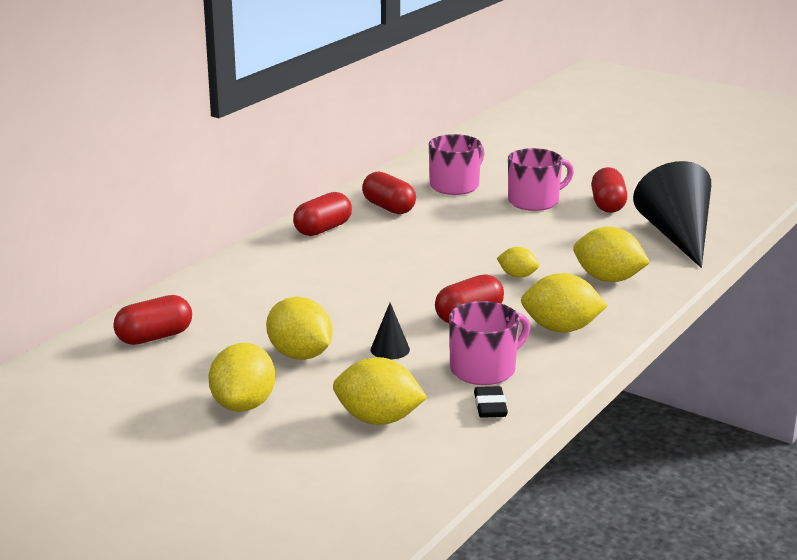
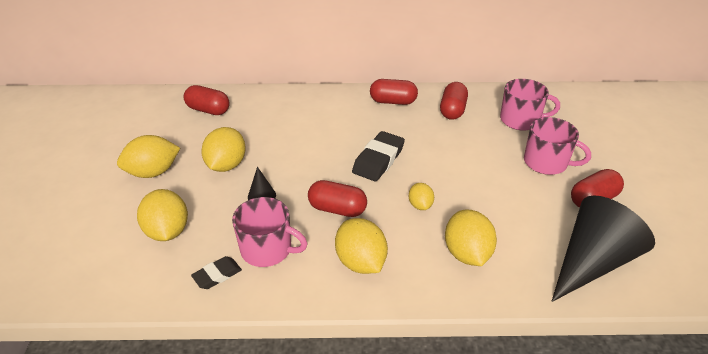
camera: 55 degrees right, 15 degrees up
none -> black eraser [352,131,405,181]

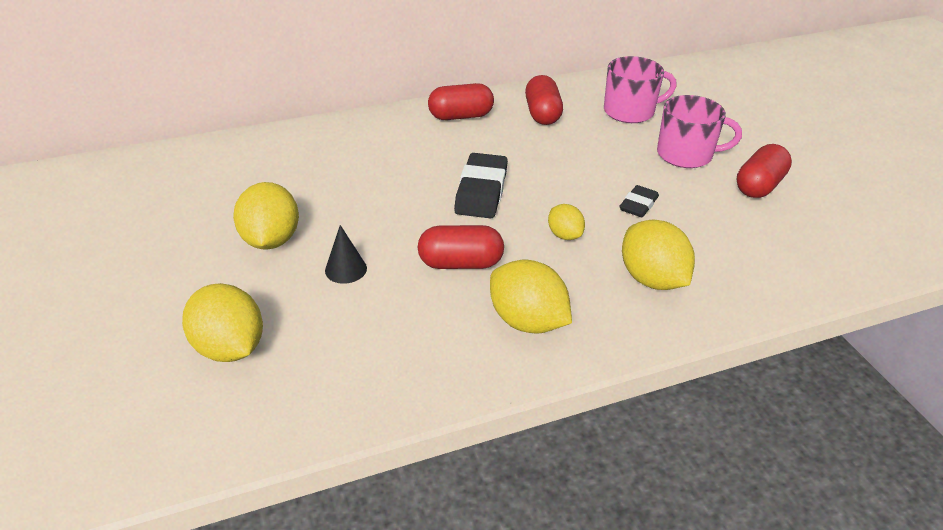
camera: 20 degrees left, 0 degrees up
yellow lemon [117,135,180,178] -> none
red capsule [184,85,230,115] -> none
black eraser [191,256,242,289] -> black eraser moved to [619,185,659,217]
pink mug [232,197,307,267] -> none
black cone [552,195,655,302] -> none

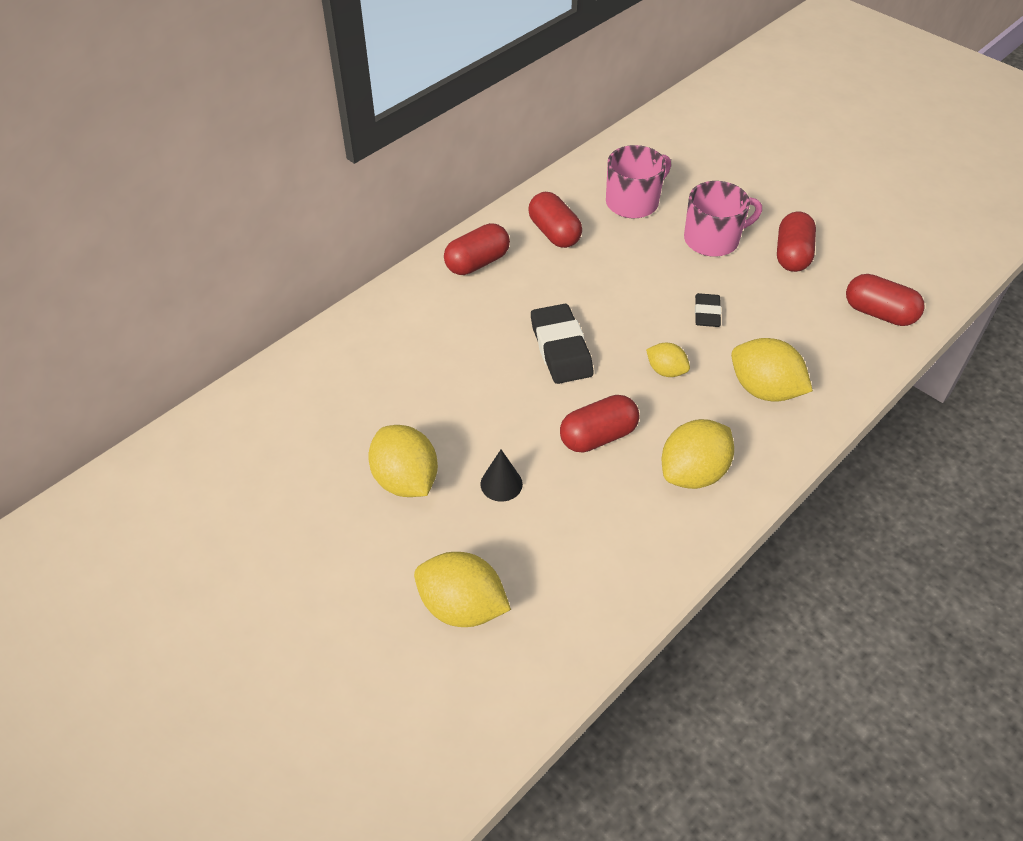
camera: 25 degrees left, 10 degrees up
yellow lemon [490,260,572,334] -> yellow lemon turned 60 degrees counterclockwise [662,419,734,489]
none -> red capsule [846,274,925,326]

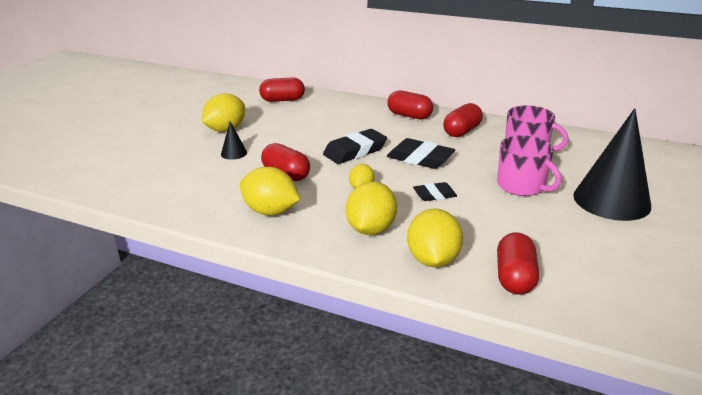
camera: 70 degrees right, 20 degrees down
yellow lemon [414,552,511,627] -> yellow lemon moved to [407,209,463,268]
red capsule [777,212,816,272] -> red capsule moved to [259,77,305,102]
none -> black eraser [387,138,455,169]
none -> black cone [573,108,651,221]

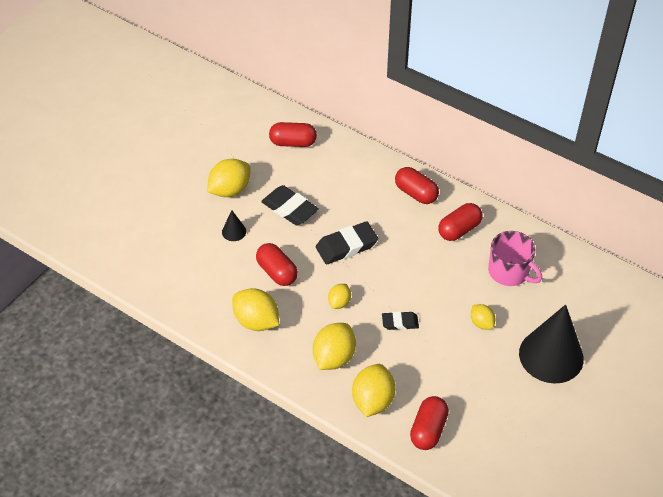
camera: 10 degrees right, 20 degrees up
black eraser [387,138,455,169] -> black eraser moved to [261,185,319,226]
pink mug [497,135,561,196] -> yellow lemon [471,304,495,329]

